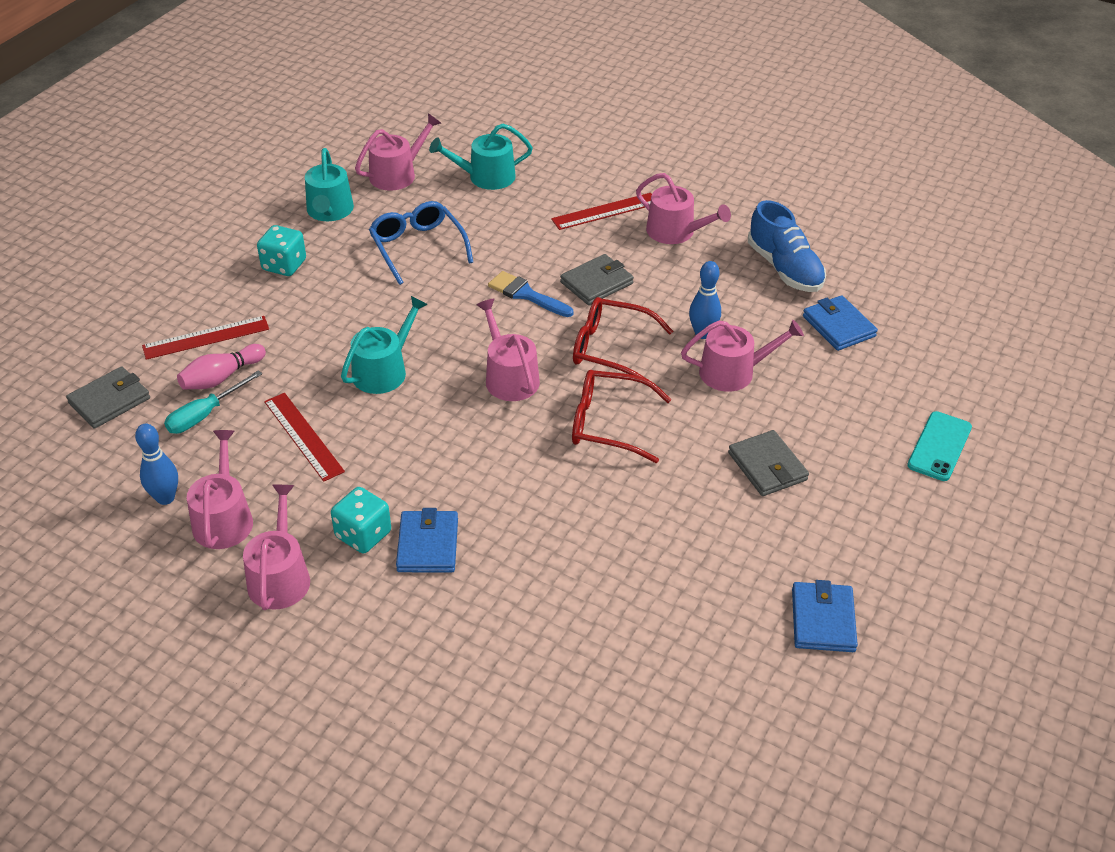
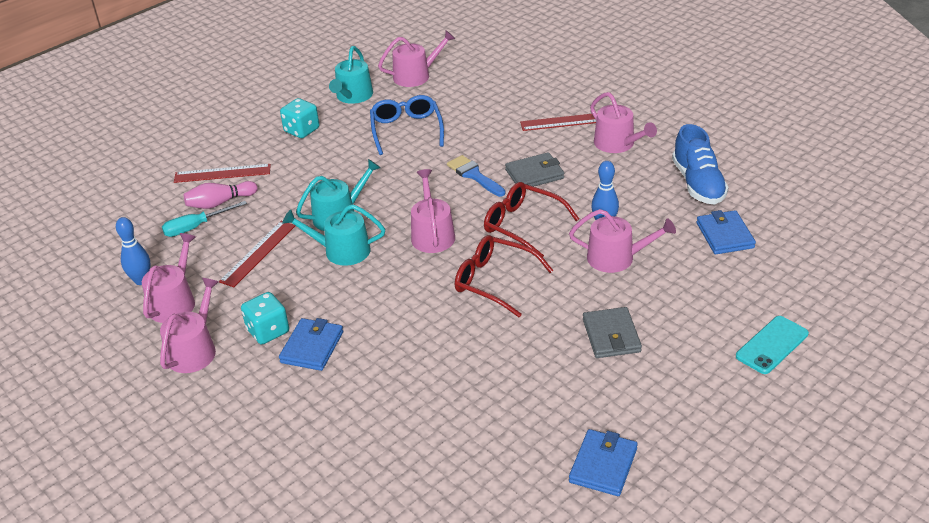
camera: 20 degrees right, 5 degrees down
grey wallet [66,366,150,429] -> none
red ruler [264,393,345,482] -> red ruler turned 45 degrees clockwise [219,221,295,287]
turquoise watering can [429,123,533,190] -> turquoise watering can moved to [282,204,385,266]

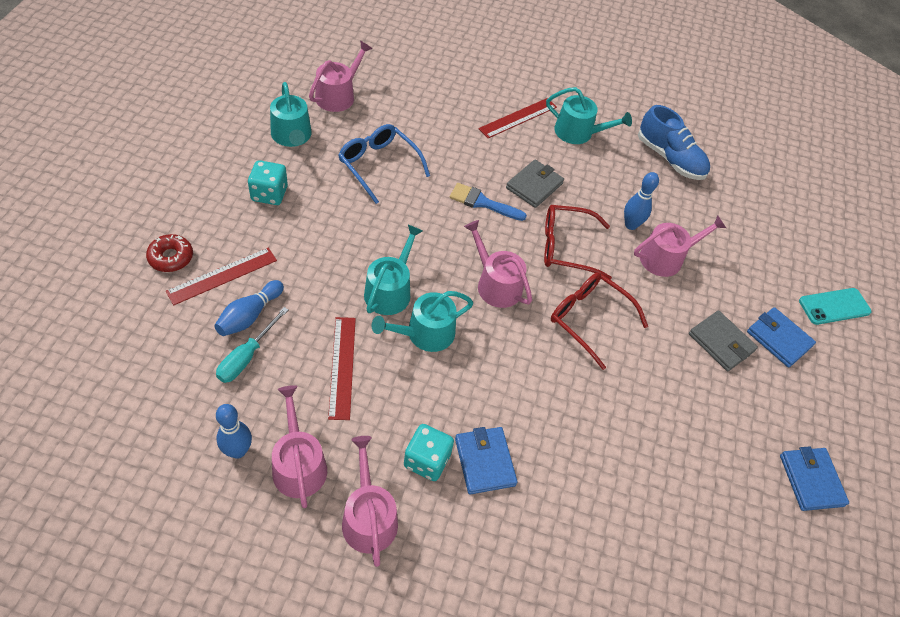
camera: 40 degrees left, 15 degrees up
pink bowling pin [184,181,258,209] -> blue bowling pin [214,280,284,336]
red glasses [455,235,553,318] -> red glasses turned 45 degrees clockwise [551,272,648,370]
pink watering can [590,92,657,153] -> turquoise watering can [546,87,632,144]
blue wallet [697,210,756,254] -> blue wallet moved to [747,307,816,367]
turquoise phone [736,316,809,374] -> turquoise phone turned 60 degrees clockwise [799,288,872,325]
none -> red donut [146,234,193,272]

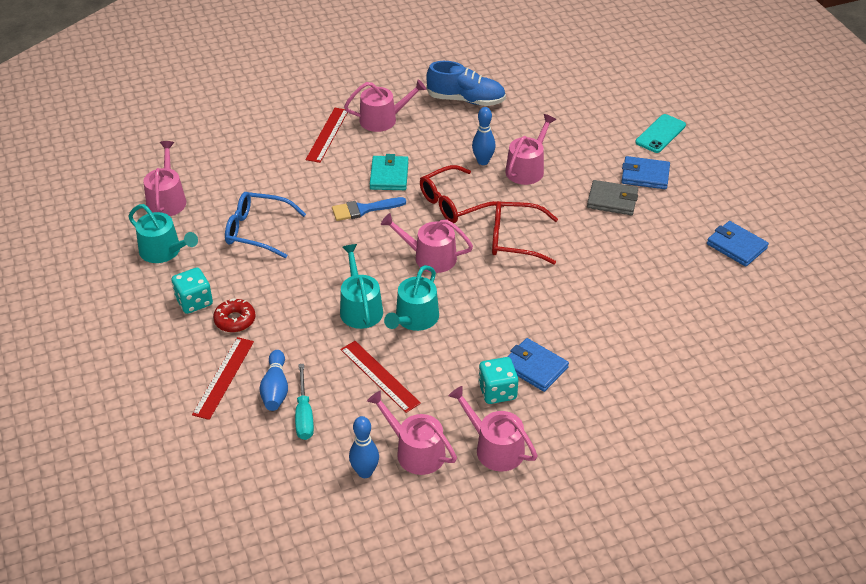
camera: 30 degrees left, 10 degrees down
red donut [146,234,193,272] -> red donut moved to [213,298,256,332]
grey wallet [506,160,564,208] -> turquoise wallet [370,154,409,190]
turquoise watering can [546,87,632,144] -> pink watering can [344,80,426,132]

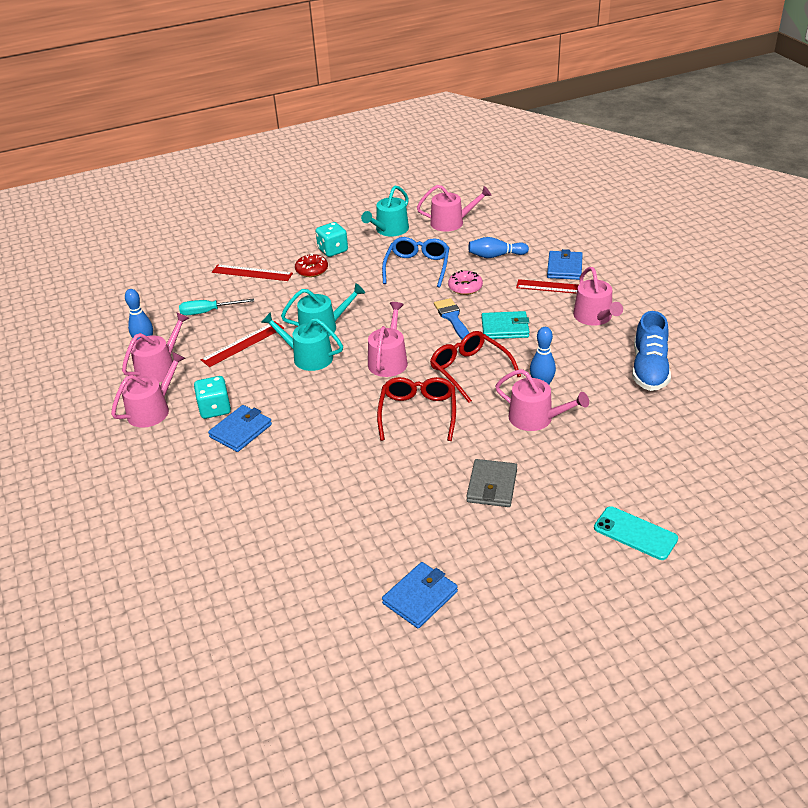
camera: 90 degrees right, 5 degrees down
blue bowling pin [259,350,288,411] -> blue bowling pin moved to [468,237,529,258]
blue wallet [621,156,670,189] -> blue wallet moved to [547,249,583,280]
none -> pink donut [448,270,483,295]

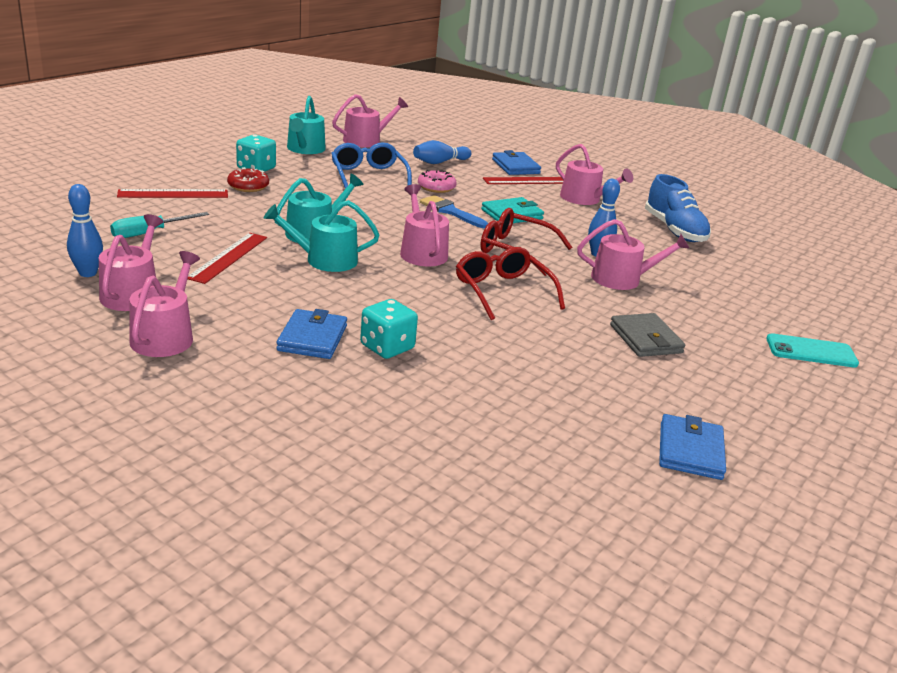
camera: 35 degrees left, 10 degrees down
turquoise dice [194,376,231,419] -> turquoise dice moved to [360,299,418,359]

